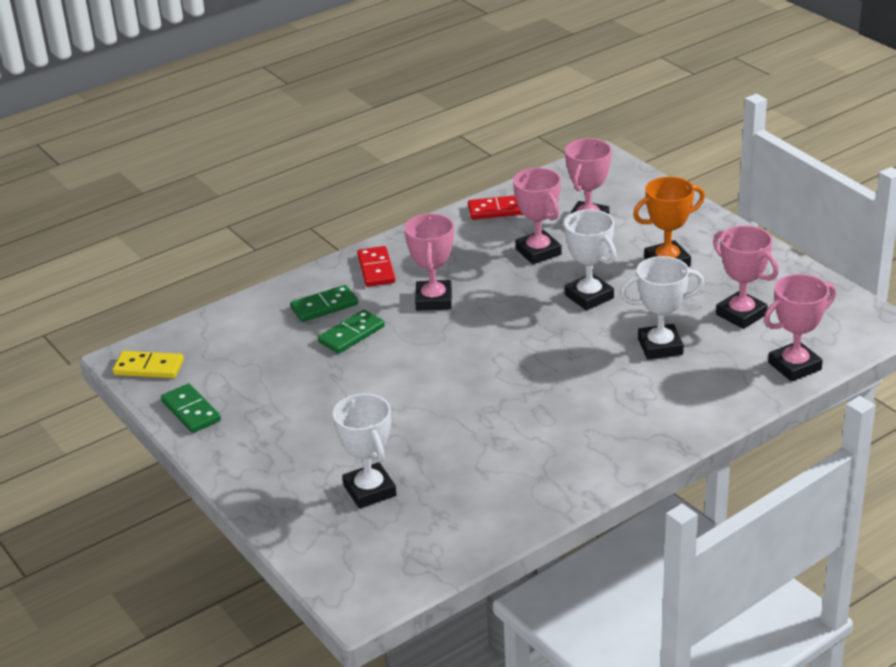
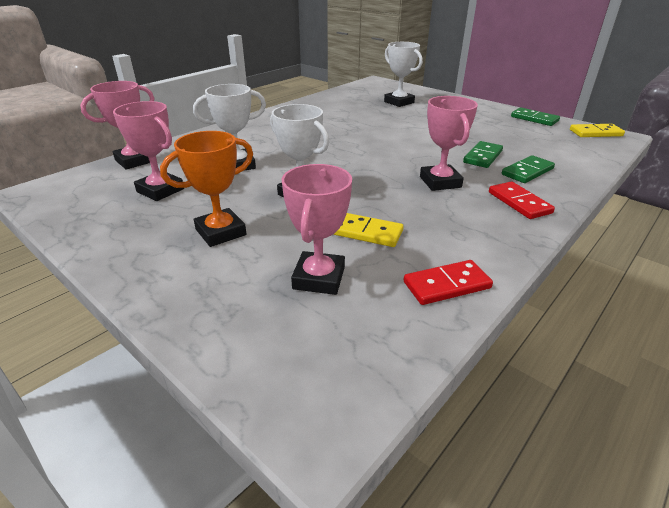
camera: 165 degrees right, 0 degrees up
pink trophy [513,168,562,264] -> yellow domino [333,213,404,247]

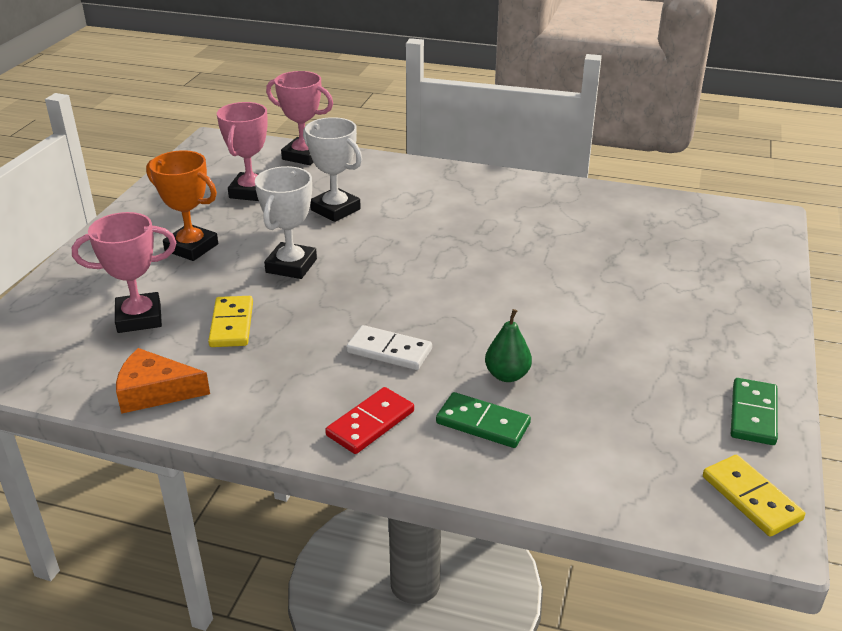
camera: 65 degrees right, 0 degrees up
white trophy [384,42,423,107] -> none
red domino [404,260,493,305] -> orange cheese [116,348,210,414]
pink trophy [420,96,478,191] -> white domino [346,325,432,370]
green domino [463,141,503,168] -> green pear [485,309,532,382]

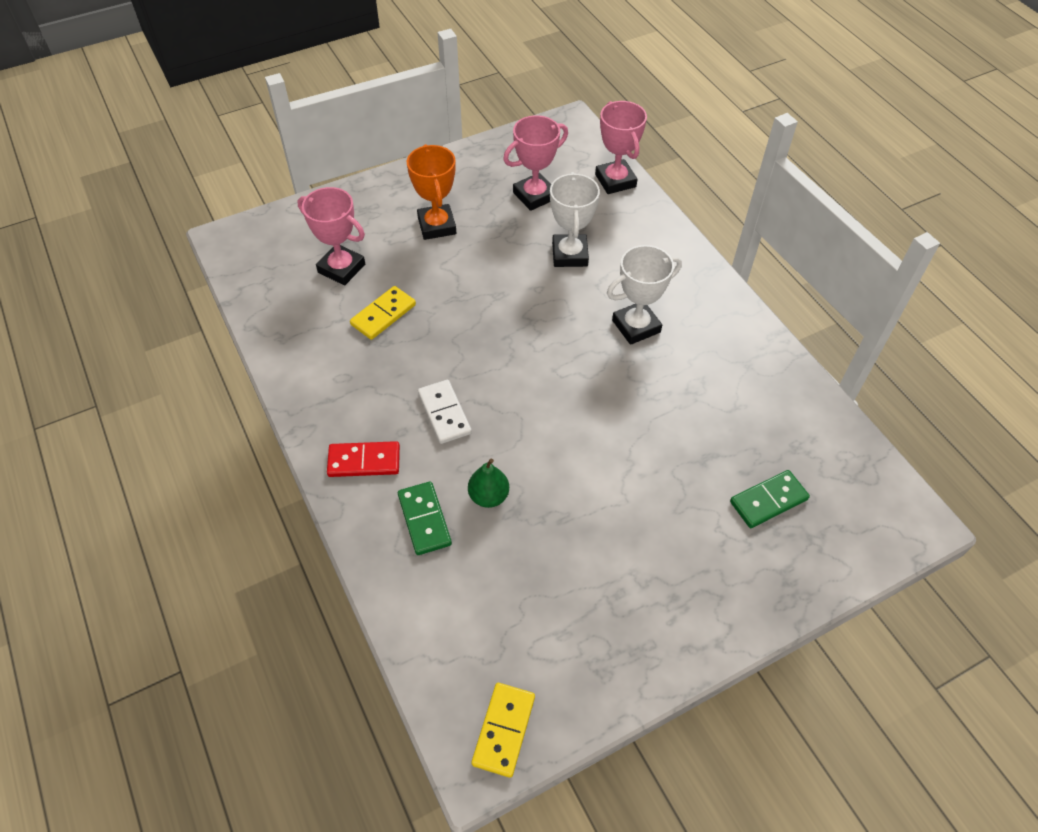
camera: 45 degrees right, 20 degrees up
orange cheese [116,348,210,414] -> none
white trophy [255,166,317,279] -> white trophy moved to [607,245,682,345]
green domino [731,378,778,445] -> green domino moved to [730,470,810,528]

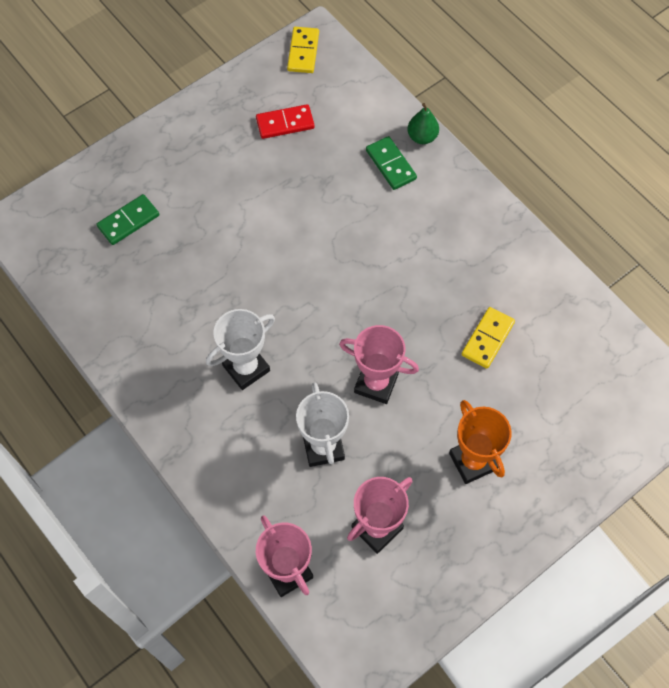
camera: 170 degrees right, 10 degrees up
pink trophy [297,187,365,285] -> pink trophy moved to [339,325,419,404]
red domino [327,441,400,477] -> red domino moved to [256,104,315,139]
white domino [418,380,472,444] -> none
green pear [468,458,509,508] -> green pear moved to [408,103,439,144]

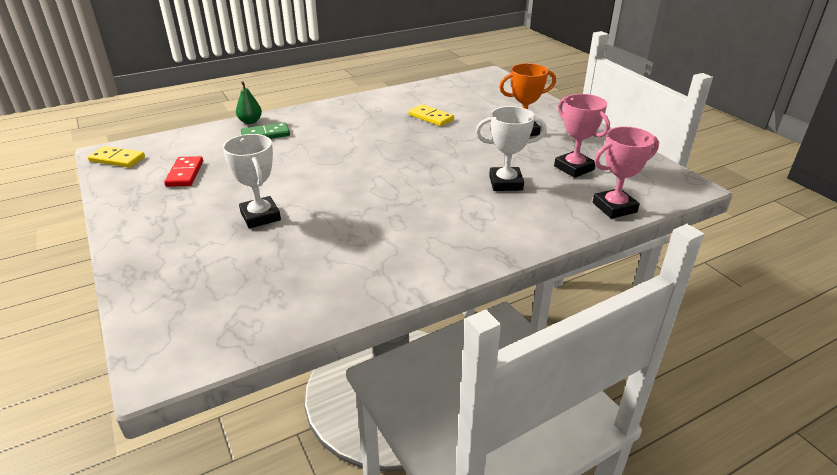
camera: 80 degrees left, 30 degrees down
green domino [97,194,159,245] -> none
white trophy [206,309,275,390] -> white trophy moved to [223,134,281,229]
pink trophy [339,325,419,404] -> none

